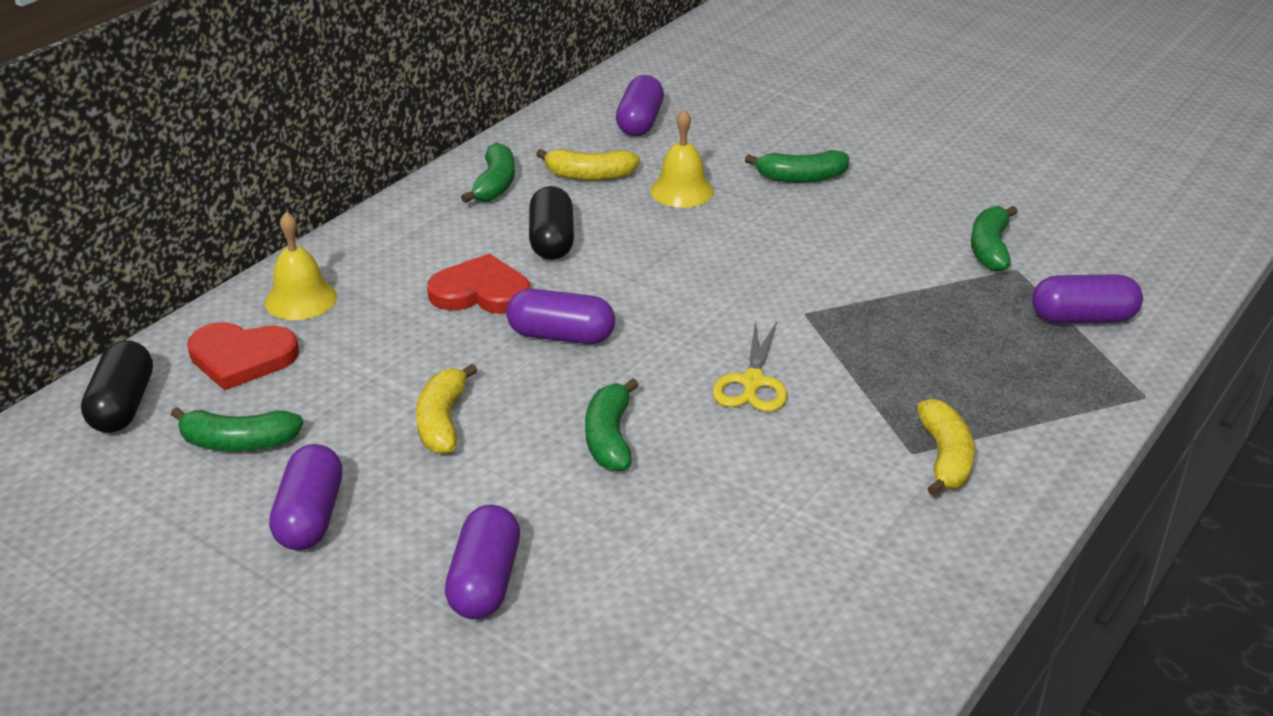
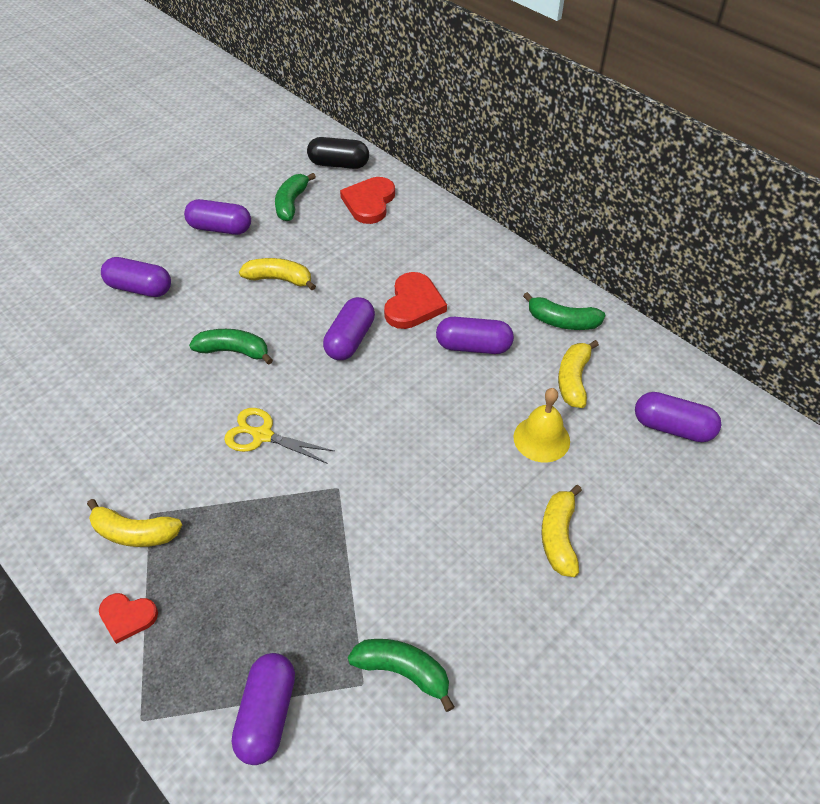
camera: 100 degrees right, 15 degrees up
yellow bell [265,212,337,320] -> none
black capsule [529,186,574,260] -> purple capsule [436,317,514,354]
green banana [745,150,849,183] -> yellow banana [541,485,582,577]
none -> red heart [99,593,158,644]

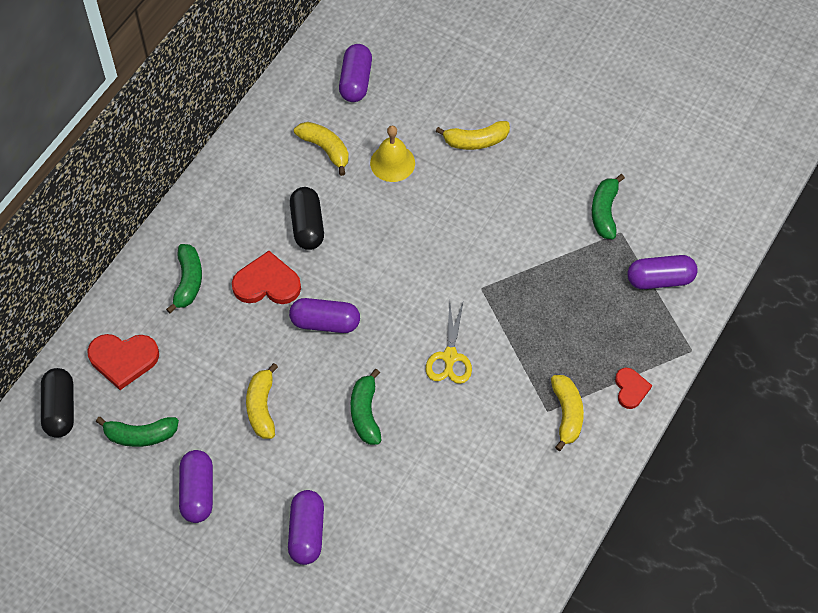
camera: 105 degrees left, 10 degrees up
purple capsule [436,317,514,354] -> black capsule [290,187,324,250]
green banana [523,292,605,330] -> green banana moved to [166,244,202,313]
yellow banana [558,340,599,408] -> yellow banana turned 135 degrees counterclockwise [294,122,349,176]

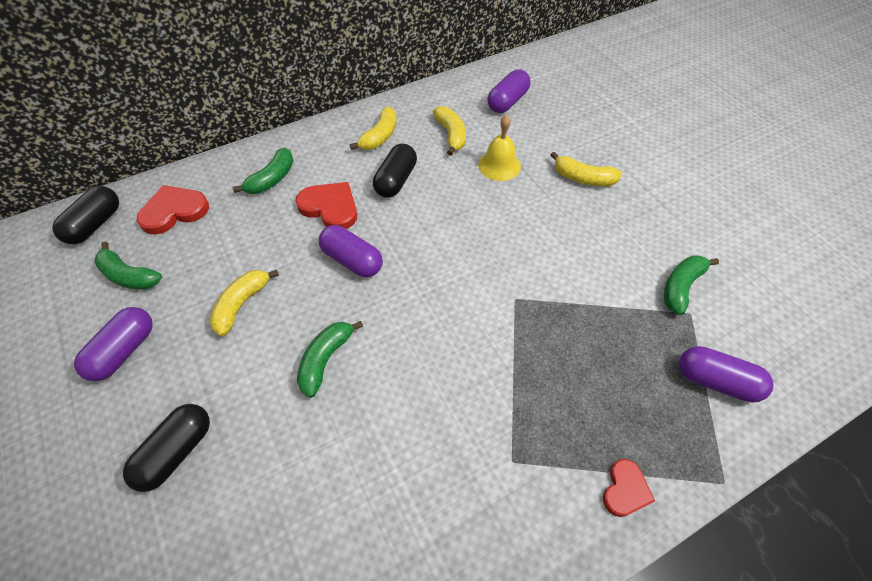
camera: 30 degrees right, 5 degrees down
red heart [87,334,159,390] -> red heart turned 120 degrees clockwise [137,185,209,235]
purple capsule [288,490,324,565] -> black capsule [123,404,210,492]
yellow scissors [426,300,472,384] -> none
yellow banana [551,375,584,451] -> yellow banana moved to [350,106,396,150]

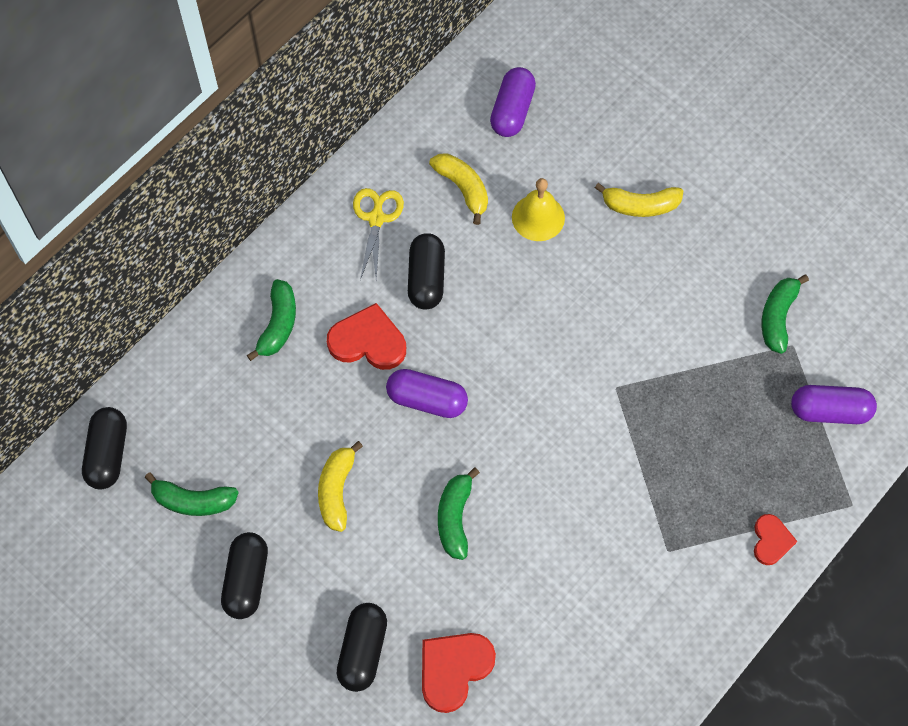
camera: 20 degrees left, 10 degrees up
purple capsule [74,307,153,381] -> black capsule [221,532,268,619]
red heart [137,185,209,235] -> red heart moved to [422,633,496,713]
yellow banana [350,106,396,150] -> yellow scissors [353,188,404,280]

